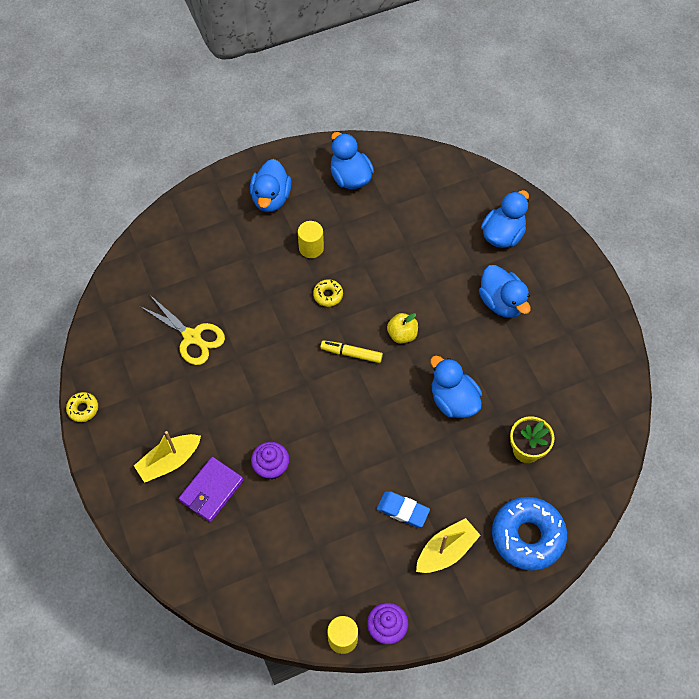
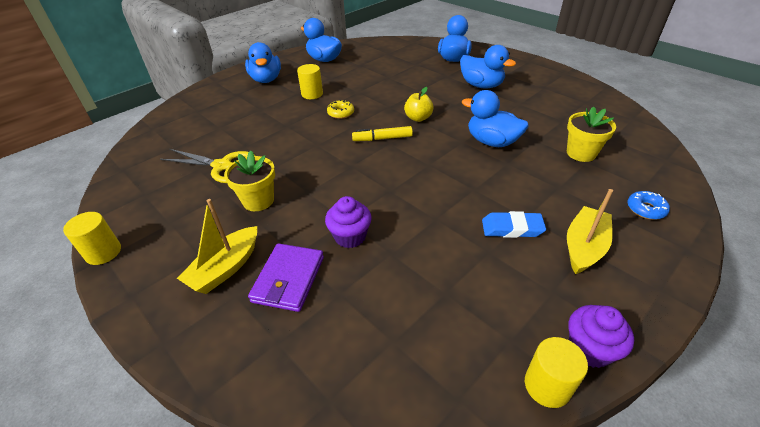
camera: 20 degrees left, 20 degrees down
yellow donut [66,392,98,422] -> yellow cylinder [63,212,121,265]
blue donut [492,497,567,571] -> blue donut [628,191,670,220], size x0.45
none -> yellow flower pot [224,151,275,211]

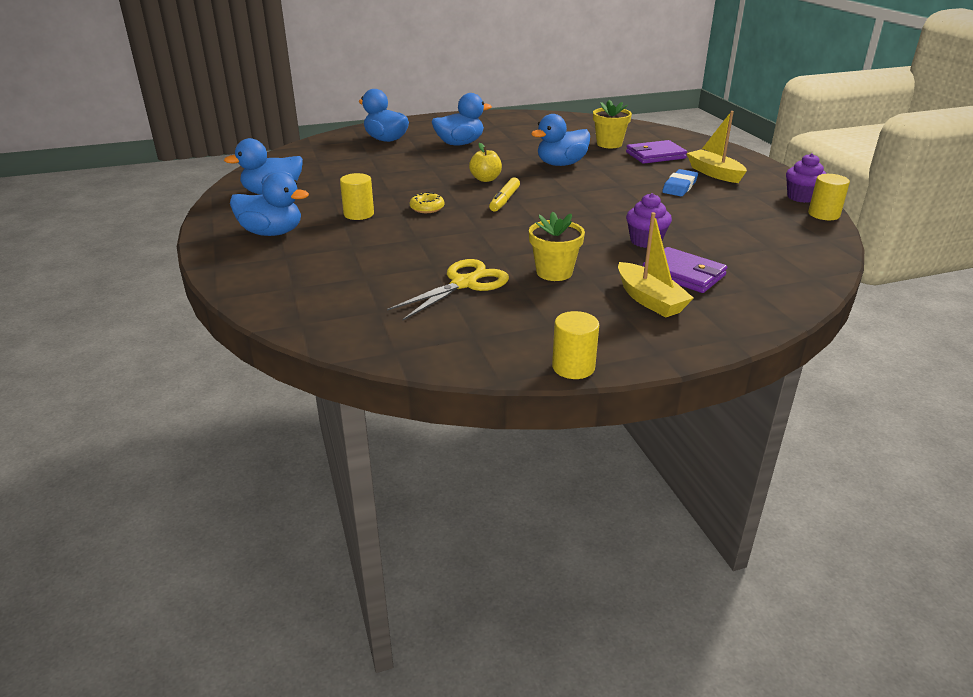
camera: 65 degrees left, 10 degrees down
blue donut [628,191,670,220] -> none
none -> purple wallet [626,140,687,164]

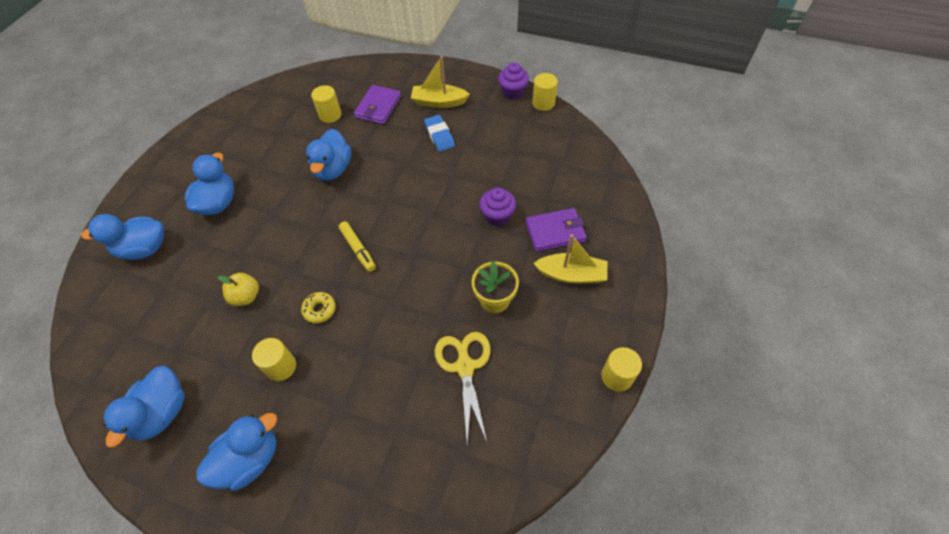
camera: 50 degrees left, 25 degrees up
yellow apple [469,143,502,182] -> yellow apple moved to [218,273,259,306]
yellow flower pot [593,99,632,148] -> yellow cylinder [311,85,341,123]

